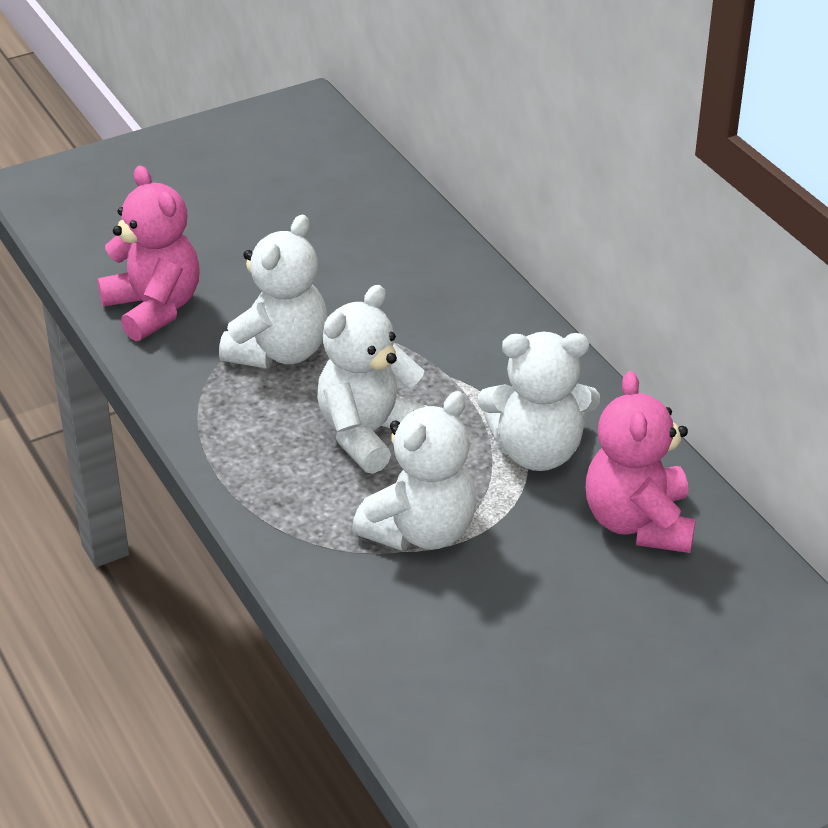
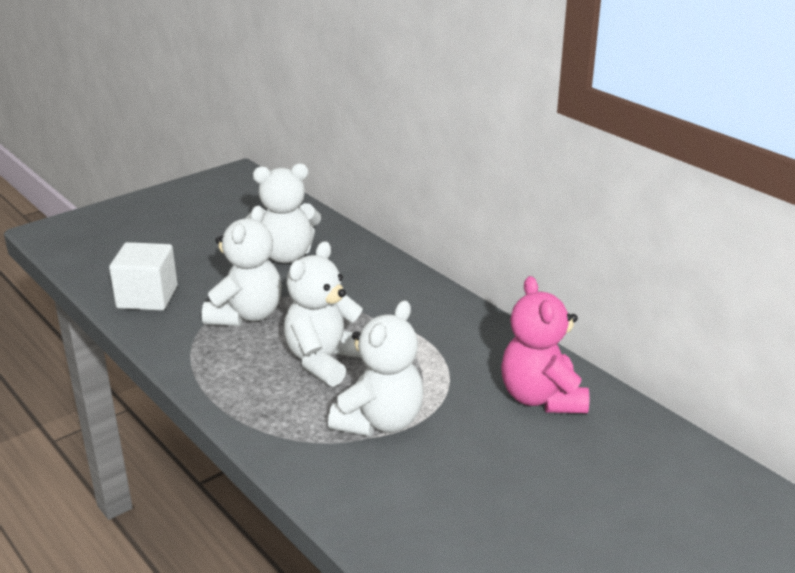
camera: 10 degrees left, 10 degrees down
pink teddy bear [97,165,200,341] -> white cube [109,242,178,311]
white teddy bear [478,332,600,471] -> white teddy bear moved to [245,163,321,263]

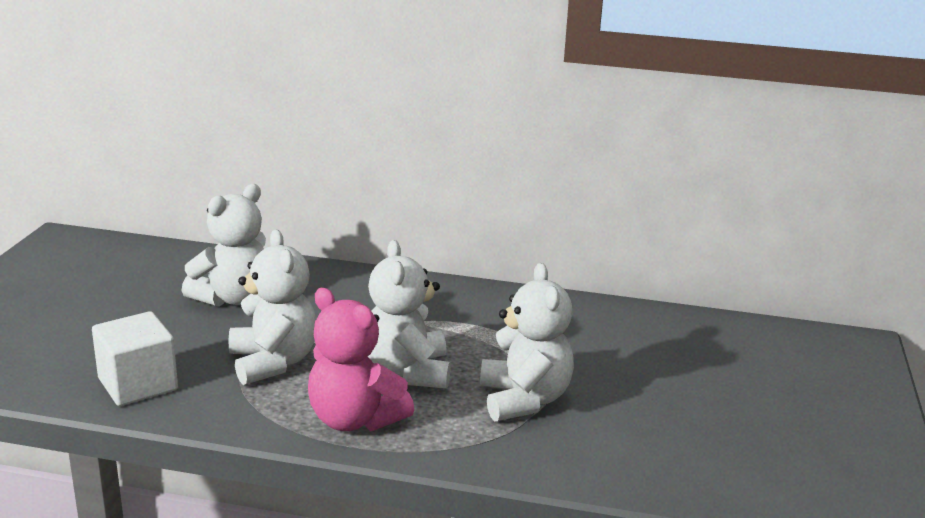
camera: 40 degrees left, 5 degrees down
pink teddy bear [501,276,589,413] -> pink teddy bear moved to [308,288,415,431]

